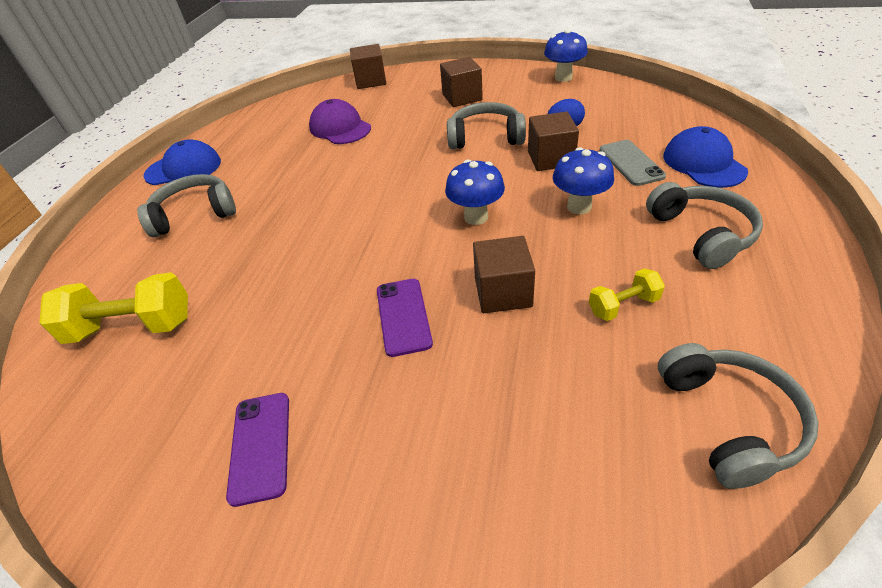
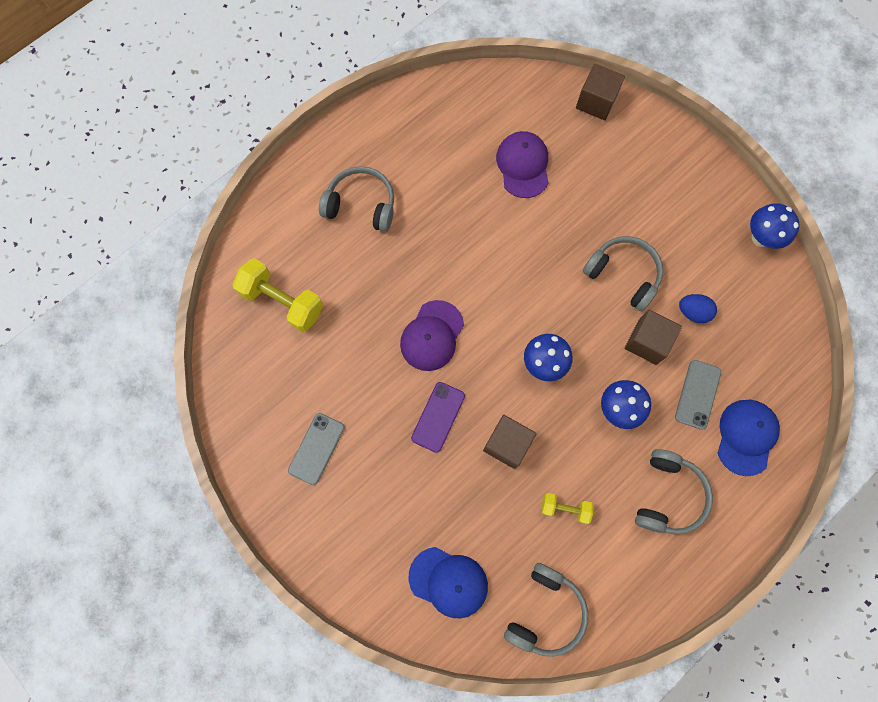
camera: 30 degrees right, 30 degrees up
blue cap [143,139,221,185] -> blue cap moved to [409,547,488,618]
purple phone [226,393,289,507] -> grey phone [288,413,345,485]
brown cube [440,57,483,107] -> none
none -> purple cap [400,300,464,371]

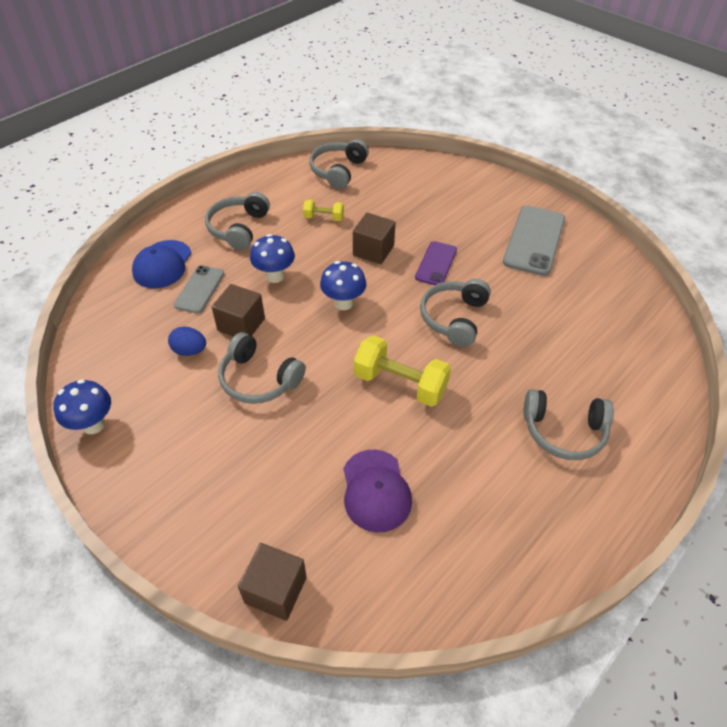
camera: 175 degrees right, 25 degrees down
yellow dumbbell [233,258,323,332] -> yellow dumbbell moved to [354,335,451,407]
grey phone [288,413,345,485] -> grey phone [503,205,565,276], size x1.67
purple cap [400,300,464,371] -> grey headphones [420,279,491,347]
blue cap [409,547,488,618] -> none

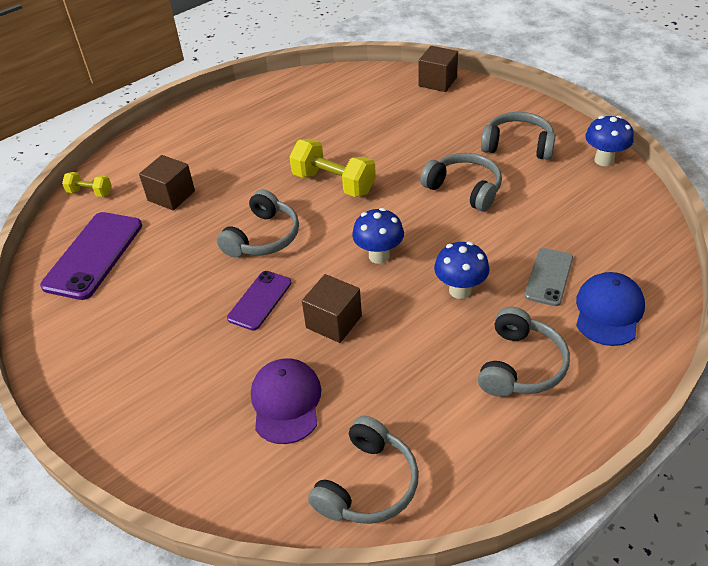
camera: 170 degrees left, 5 degrees down
blue egg [168,327,206,356] -> none
brown cube [212,284,265,337] -> brown cube moved to [139,155,195,210]
yellow dumbbell [303,200,344,221] -> yellow dumbbell moved to [62,172,112,197]
purple cap [343,450,412,532] -> purple cap moved to [251,358,321,444]
grey phone [503,205,565,276] -> none
grey headphones [523,389,614,460] -> grey headphones moved to [481,112,556,160]
none -> purple phone [40,212,142,300]

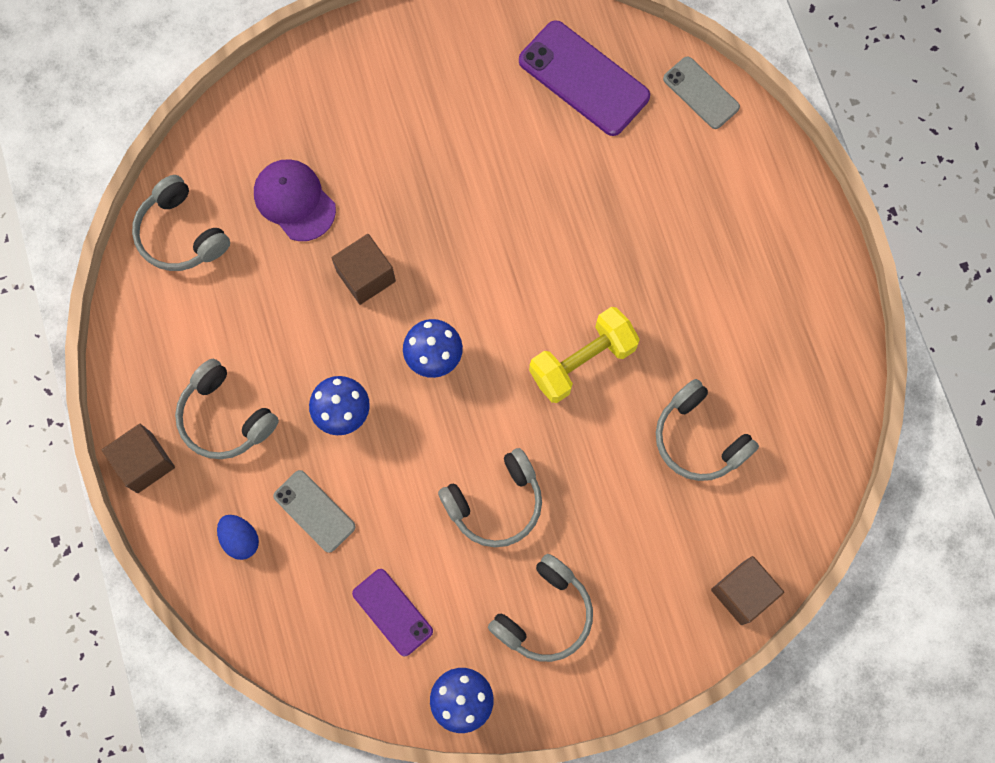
camera: 110 degrees right, 30 degrees up
yellow dumbbell [62,172,112,197] -> grey phone [663,56,740,129]
brown cube [139,155,195,210] -> brown cube moved to [102,424,175,493]
grey headphones [217,189,299,258] -> grey headphones moved to [656,379,759,481]
purple phone [227,271,292,331] -> purple phone moved to [352,569,433,657]
purple cap [251,358,321,444] -> purple cap turned 150 degrees counterclockwise [254,159,336,241]
blue cap [576,272,645,346] -> blue egg [217,515,259,560]

